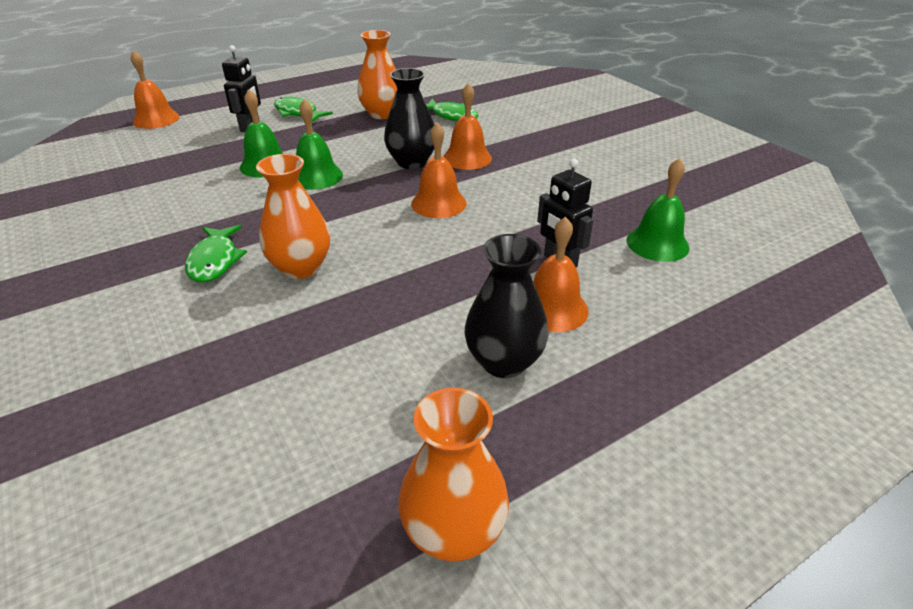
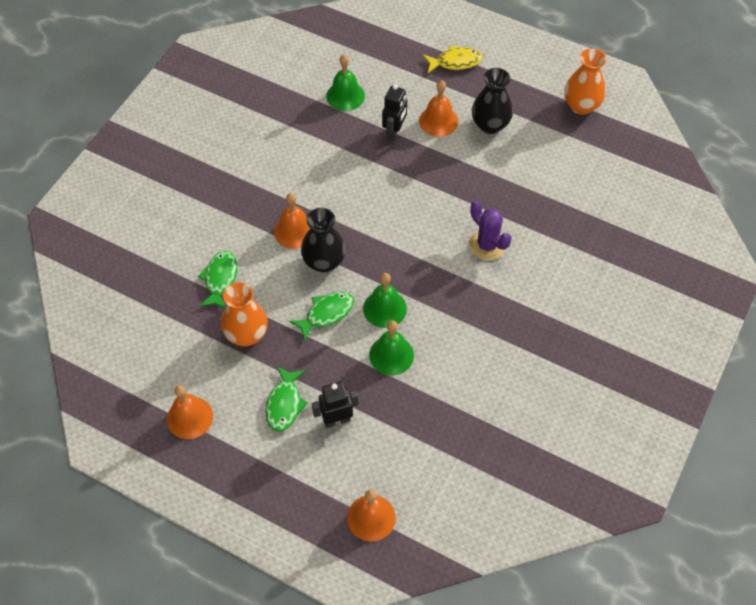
camera: 120 degrees left, 20 degrees up
green fish [185,225,247,283] -> green fish moved to [289,292,354,341]
orange vase [256,154,330,279] -> purple cactus [469,200,512,260]
orange bell [411,122,466,218] -> orange bell moved to [167,385,213,439]
none -> yellow fish [423,45,483,73]

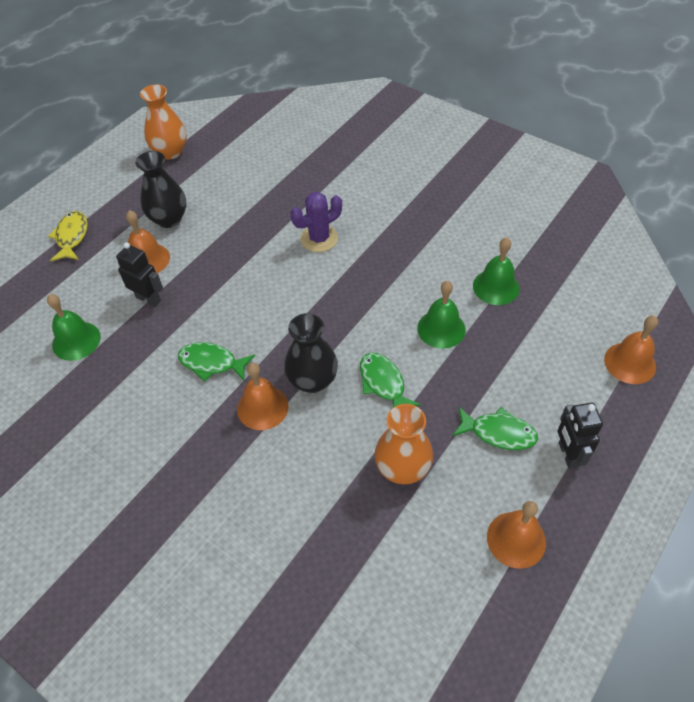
camera: 80 degrees left, 5 degrees down
green fish [198,251,237,309] -> green fish moved to [178,342,255,382]
black robot [312,381,359,428] -> black robot moved to [558,403,603,469]
green bell [363,273,407,328] -> green bell moved to [473,237,520,305]

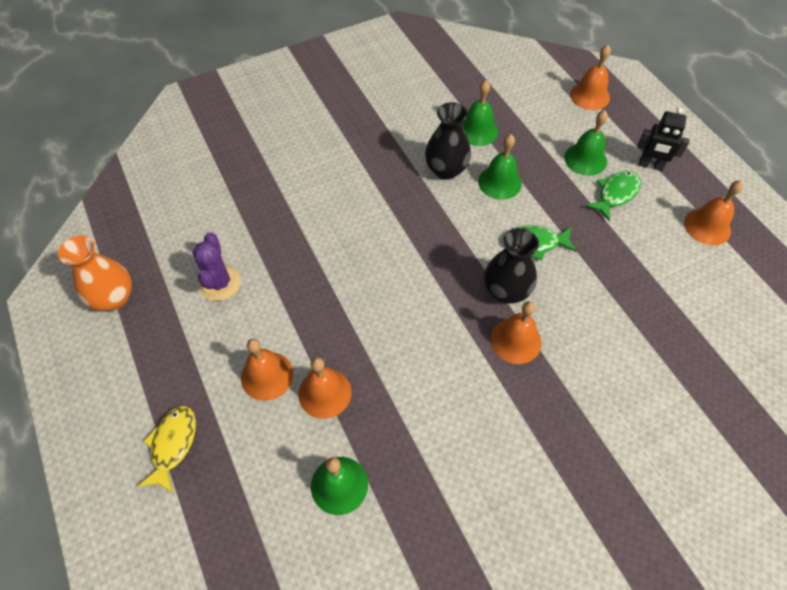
camera: 65 degrees left, 5 degrees up
yellow fish [48,211,88,261] -> yellow fish turned 75 degrees clockwise [137,406,196,493]
black robot [116,242,163,307] -> orange bell [298,357,352,419]
black vase [135,151,186,228] -> black vase moved to [425,102,471,180]
green fish [178,342,255,382] -> none
purple cactus [290,192,342,252] -> purple cactus moved to [192,232,241,301]
orange vase [375,404,433,484] -> none
none -> green bell [564,110,608,176]

